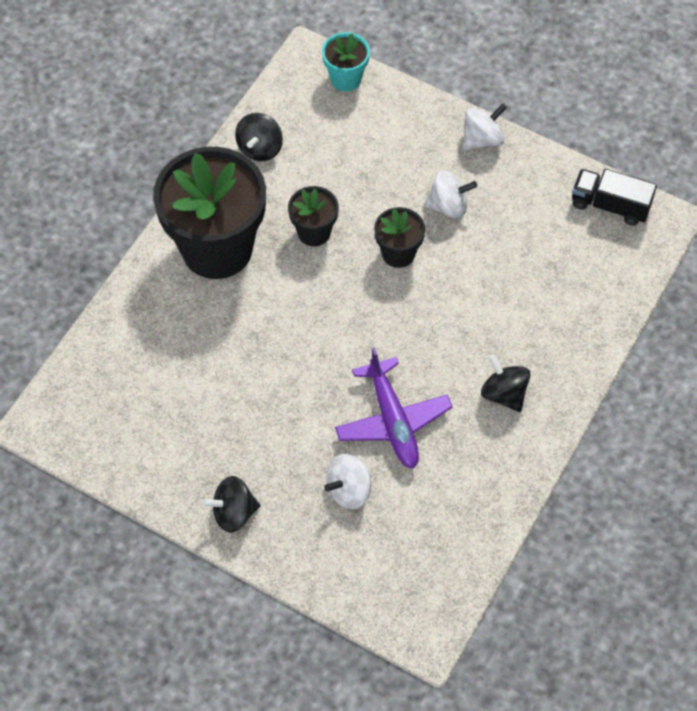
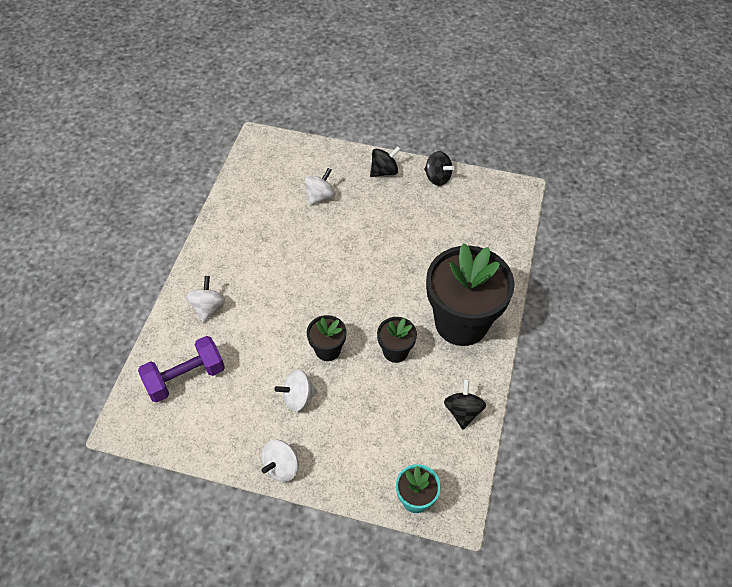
camera: 165 degrees right, 5 degrees down
purple plane [335,347,452,469] -> none
black spinning top [481,354,531,412] -> black spinning top moved to [424,151,455,186]
black truck [572,169,657,226] -> none
none -> purple dumbbell [138,336,225,403]
none -> white spinning top [186,276,225,322]

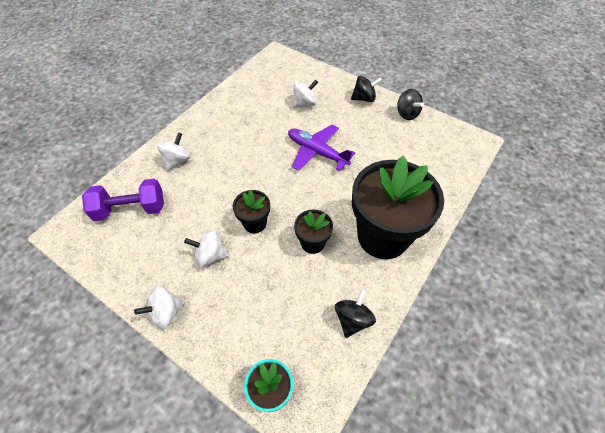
camera: 20 degrees right, 0 degrees up
none -> purple plane [288,125,355,171]

